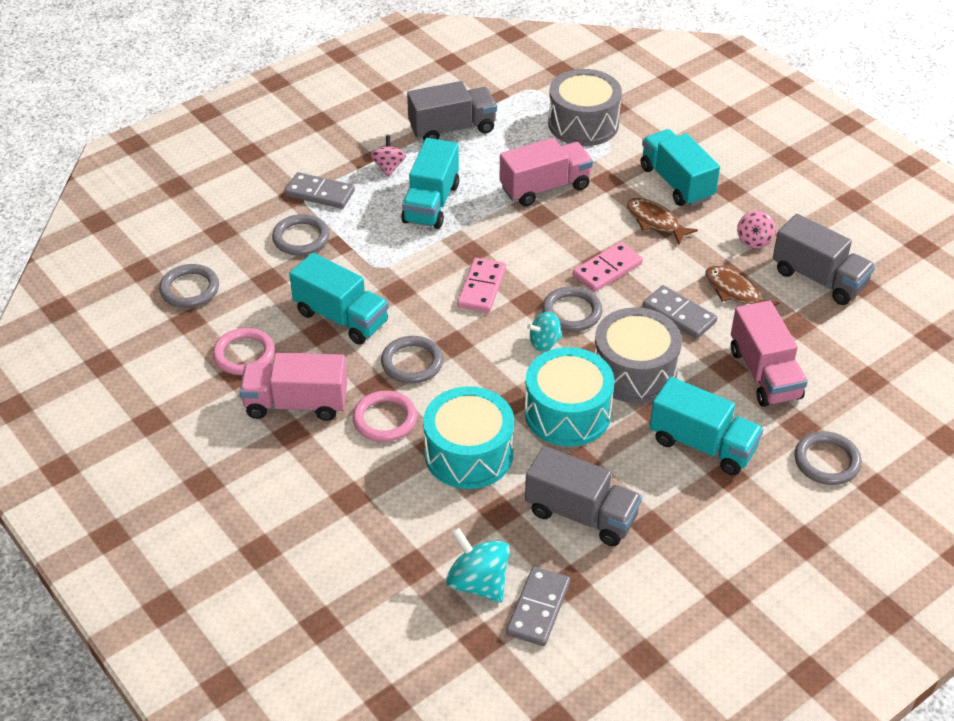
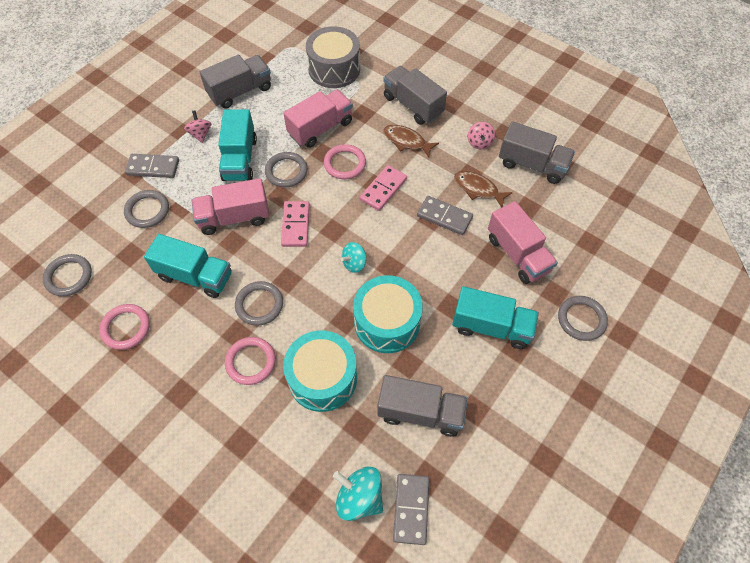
camera: 15 degrees left, 15 degrees up
pink truck [239,353,348,421] -> pink truck moved to [191,178,269,235]
grey ring [542,286,603,331] -> grey ring moved to [265,152,308,187]
grey drum [595,307,682,404] -> none
turquoise truck [641,129,720,206] -> grey truck [383,66,447,125]
none -> pink ring [324,144,366,179]

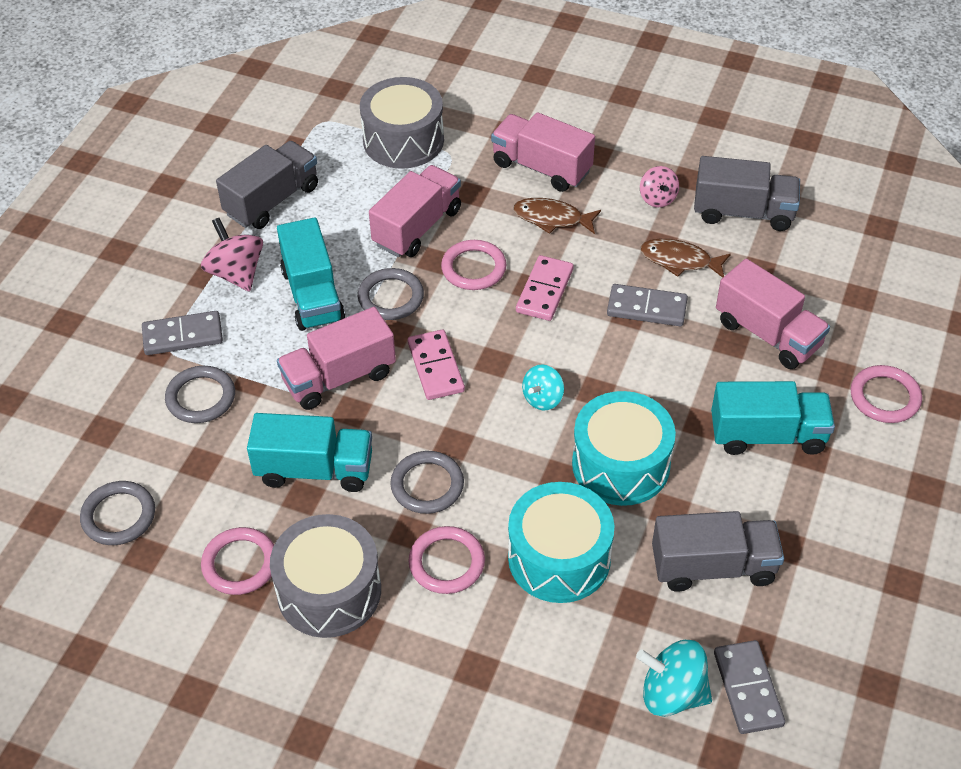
camera: 15 degrees left, 10 degrees down
pink spinning top [184,110,211,143] -> pink spinning top [201,218,263,291], size x1.56
grey truck [383,66,447,125] -> pink truck [491,112,595,192]
grey ring [558,296,608,341] -> pink ring [851,365,922,423]
none -> grey drum [270,514,381,638]

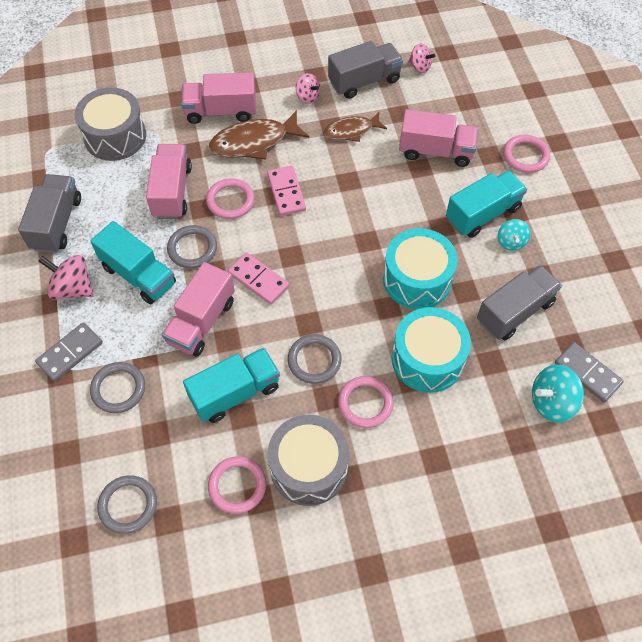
camera: 35 degrees left, 10 degrees up
brown fish [513,198,601,234] -> brown fish [209,110,309,159], size x1.56
turquoise spinning top [522,364,564,410] -> turquoise spinning top moved to [498,219,531,251]
grey domino [607,284,688,327] -> none
none -> pink spinning top [408,43,436,73]

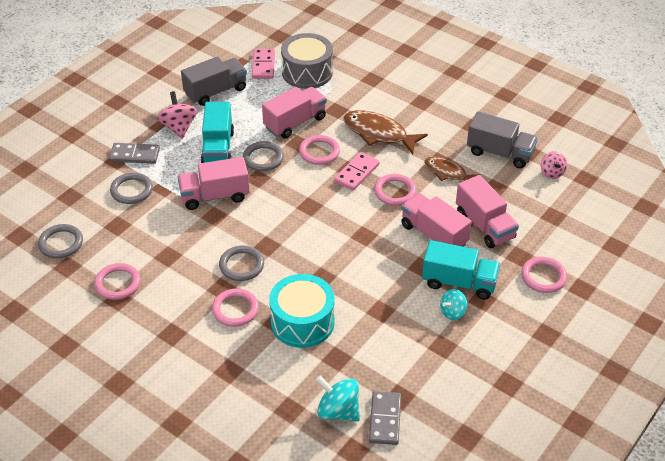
camera: 50 degrees right, 15 degrees down
pink truck [181,72,256,124] -> pink truck moved to [401,193,472,247]
turquoise truck [183,348,280,423] -> none
pink domino [228,252,289,304] -> pink domino moved to [252,49,275,79]
grey drum [268,415,349,506] -> none
pink spinning top [296,73,320,104] -> none
turquoise drum [383,228,458,309] -> none
grey truck [477,265,562,340] -> none
none -> pink ring [374,174,416,205]

